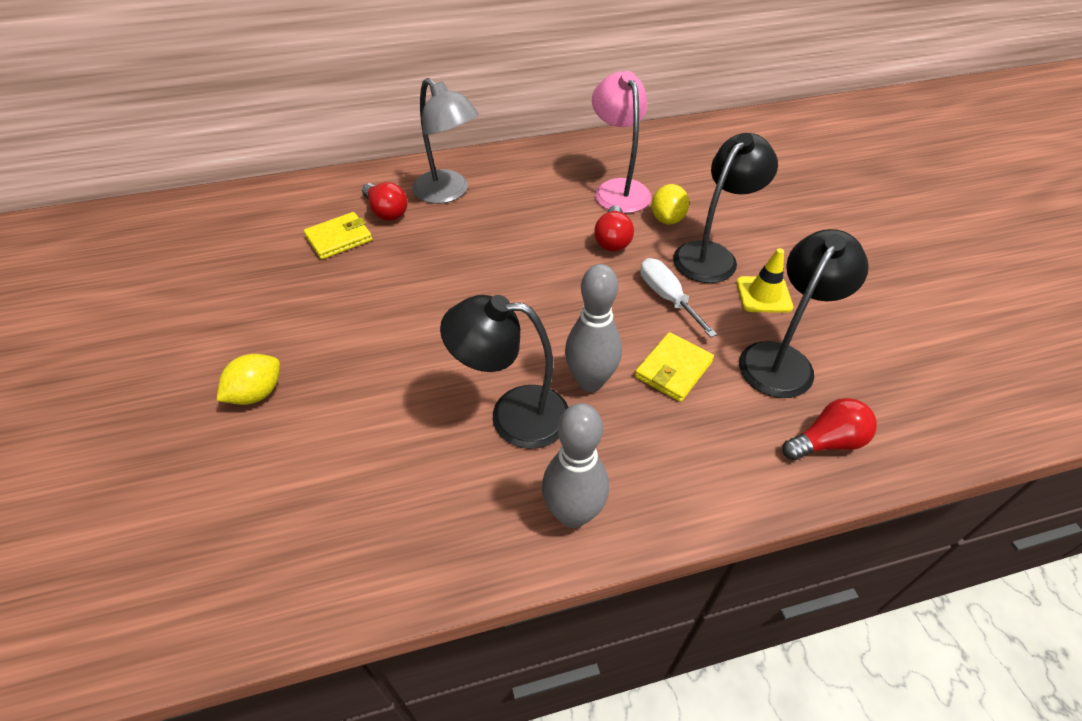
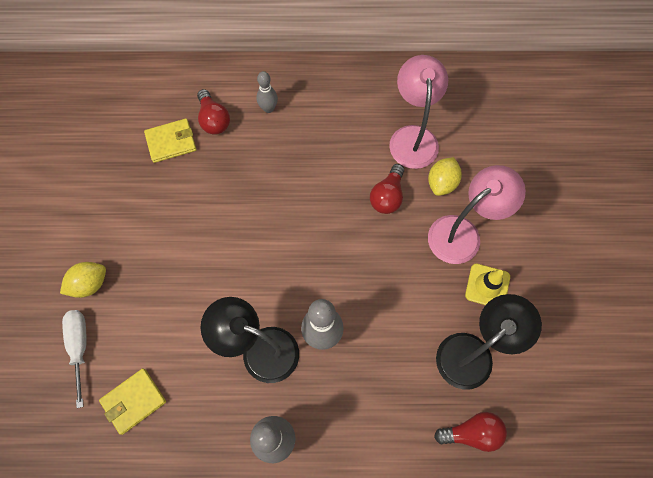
camera: 15 degrees right, 20 degrees up
grey lamp [412,78,479,204] -> grey bowling pin [256,71,278,113]
yellow wallet [635,332,714,402] -> yellow wallet moved to [99,368,166,435]
white screwdriver [640,258,717,338] -> white screwdriver moved to [62,310,87,408]
black lamp [673,133,778,283] -> pink lamp [428,165,526,264]

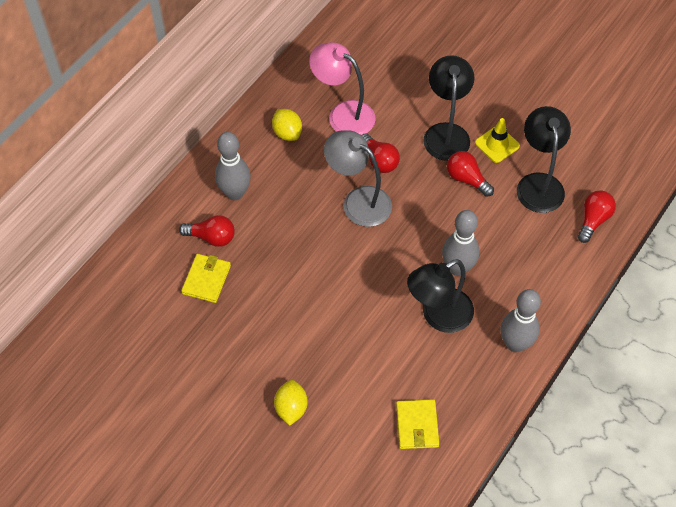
camera: 55 degrees left, 10 degrees down
white screwdriver [62,310,87,408] -> none
grey bowling pin [256,71,278,113] -> grey bowling pin [215,132,251,200], size x1.69
yellow lemon [428,157,462,196] -> yellow lemon moved to [272,109,302,141]
pink lamp [428,165,526,264] -> black lamp [423,55,474,161]
none -> grey lamp [324,130,392,227]
none -> red light bulb [447,151,494,197]

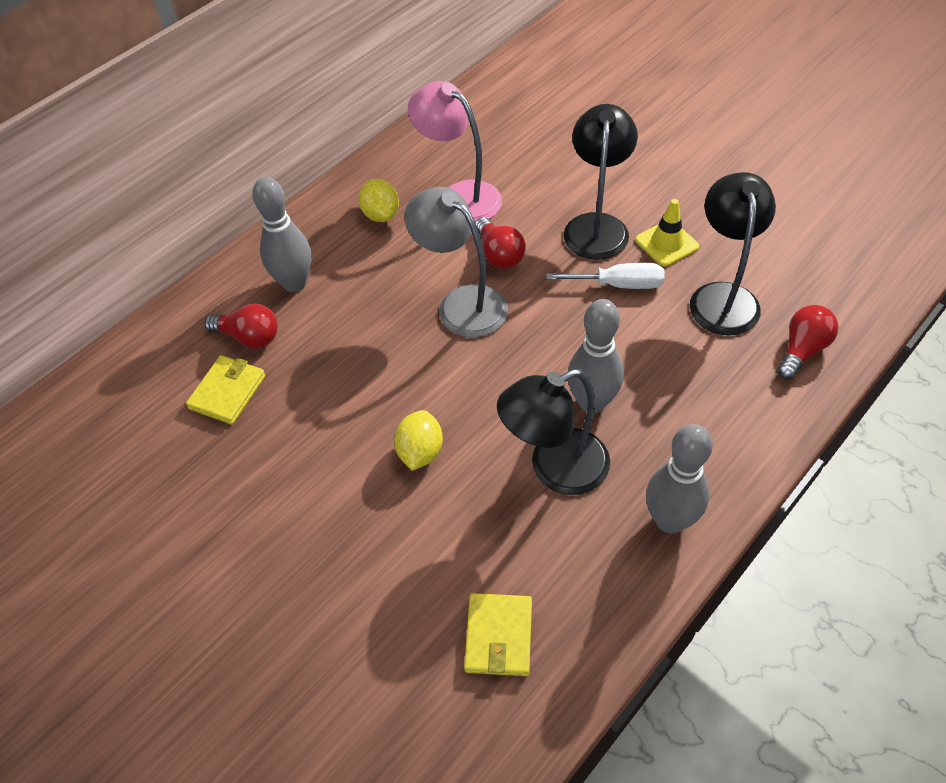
camera: 10 degrees right, 5 degrees down
yellow lemon [274,380,308,426] -> yellow lemon moved to [394,410,443,471]
red light bulb [447,151,494,197] -> white screwdriver [546,263,665,289]

